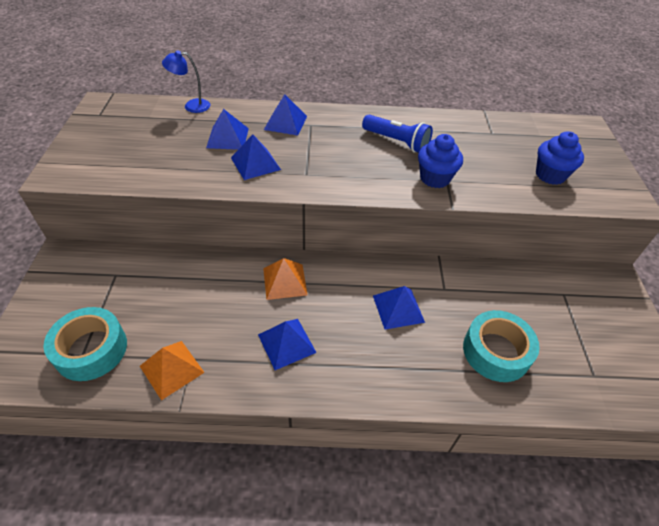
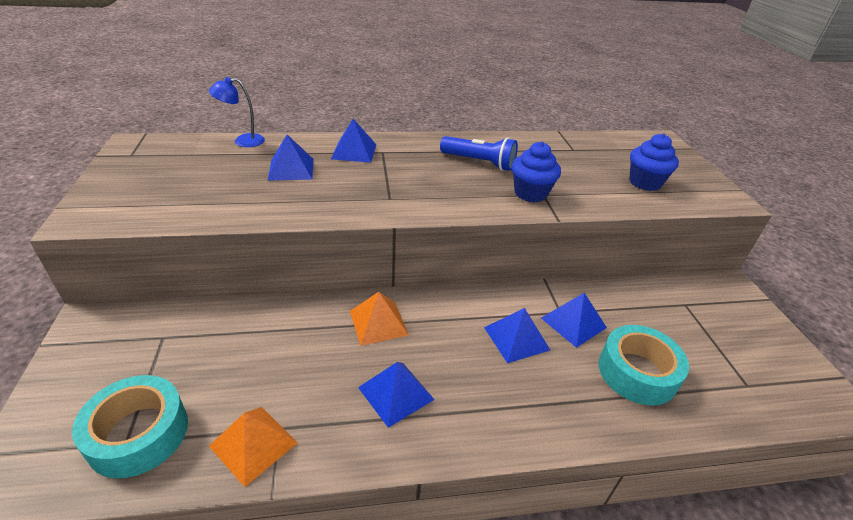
camera: 10 degrees left, 10 degrees down
blue pyramid [231,134,281,180] -> blue pyramid moved to [541,293,607,348]

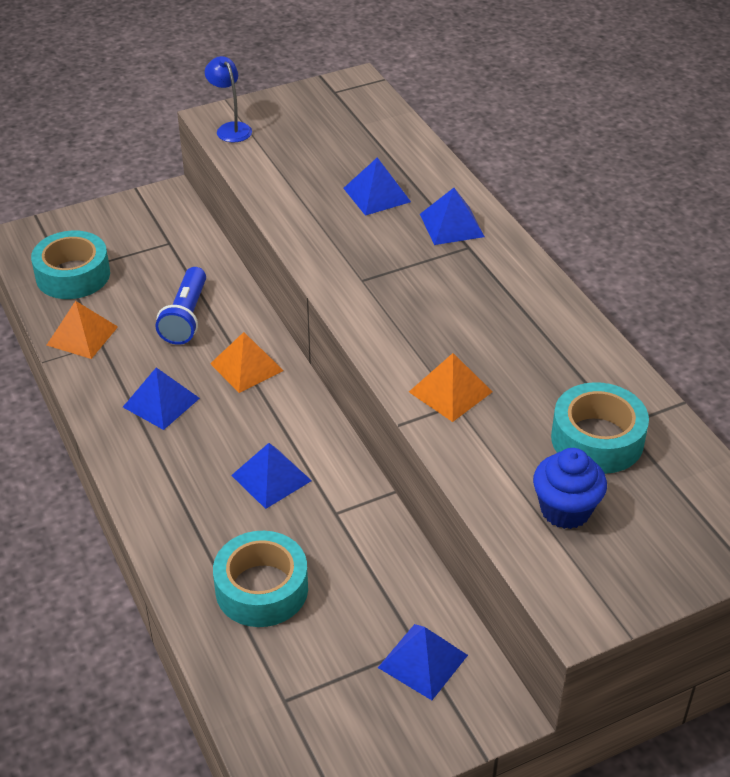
camera: 75 degrees right, 5 degrees up
blue lamp [209,77,265,147] -> blue lamp moved to [205,56,252,143]
blue flashlight [440,136,518,171] -> blue flashlight moved to [156,267,206,345]
blue cupcake [512,142,561,202] -> orange pyramid [409,353,492,422]
blue pyramid [541,293,607,348] -> blue pyramid moved to [378,624,468,700]
none -> turquoise tape [551,382,649,474]

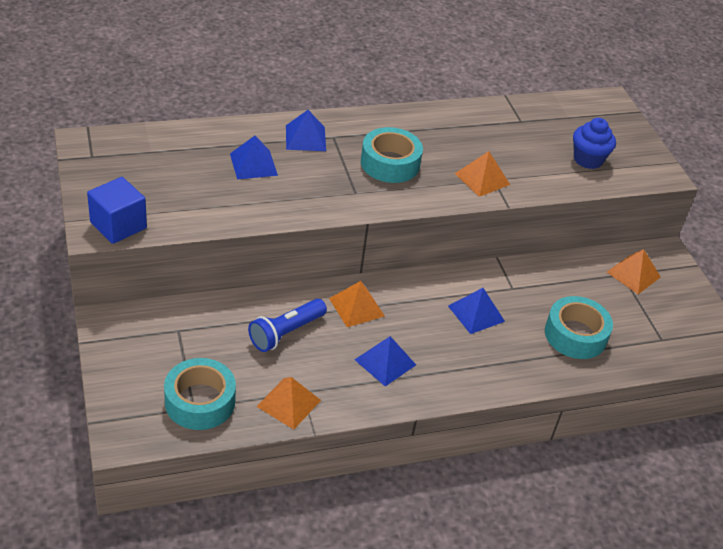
camera: 85 degrees left, 0 degrees up
blue flashlight [156,267,206,345] -> blue flashlight turned 120 degrees clockwise [248,299,327,352]
blue lamp [205,56,252,143] -> blue cube [87,177,147,244]
blue pyramid [378,624,468,700] -> orange pyramid [607,249,661,294]
turquoise tape [551,382,649,474] -> turquoise tape moved to [361,127,423,183]

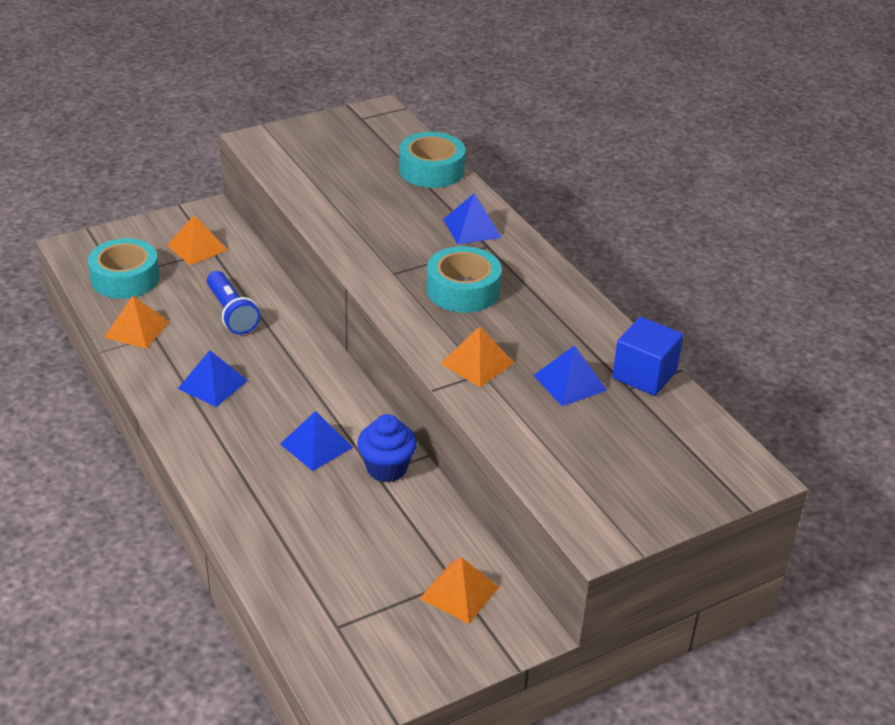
camera: 80 degrees right, 5 degrees down
blue cube [87,177,147,244] -> blue cube moved to [612,317,683,396]
blue pyramid [230,136,278,179] -> blue pyramid moved to [533,345,607,406]
blue flashlight [248,299,327,352] -> blue flashlight turned 150 degrees counterclockwise [207,271,260,335]
orange pyramid [329,281,385,327] -> orange pyramid moved to [167,215,227,265]
turquoise tape [545,296,613,359] -> turquoise tape moved to [399,132,465,188]
blue cupcake [573,118,616,169] -> blue cupcake moved to [357,414,417,482]

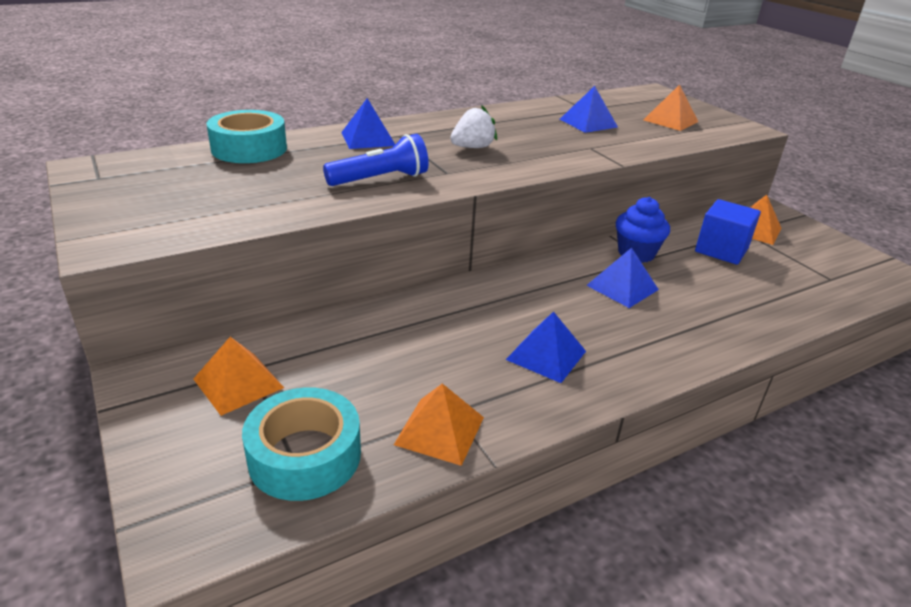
camera: 90 degrees left, 5 degrees down
blue flashlight [207,271,260,335] -> blue flashlight moved to [323,134,429,186]
turquoise tape [426,246,502,313] -> white strawberry [450,106,497,148]
orange pyramid [440,326,514,387] -> orange pyramid moved to [644,84,699,131]
blue cube [612,317,683,396] -> blue cube moved to [695,199,761,265]

